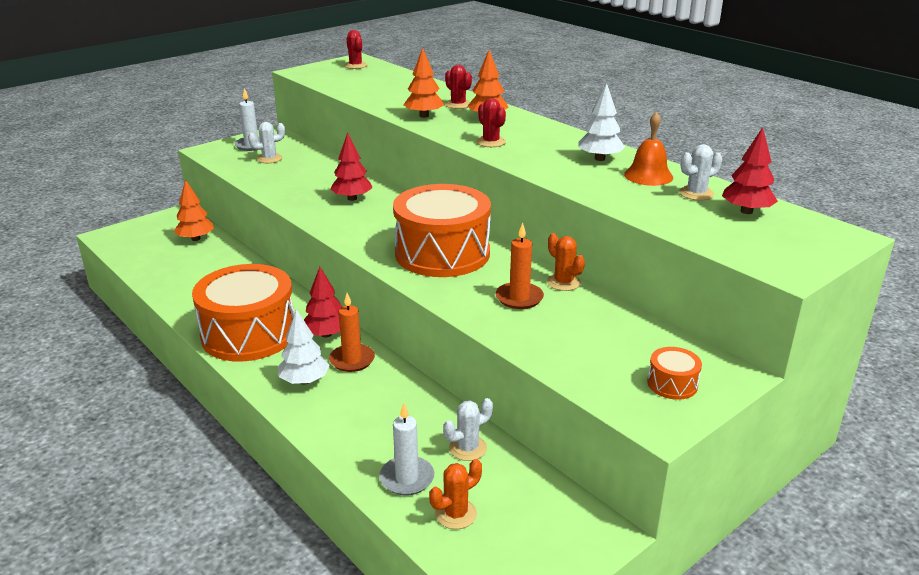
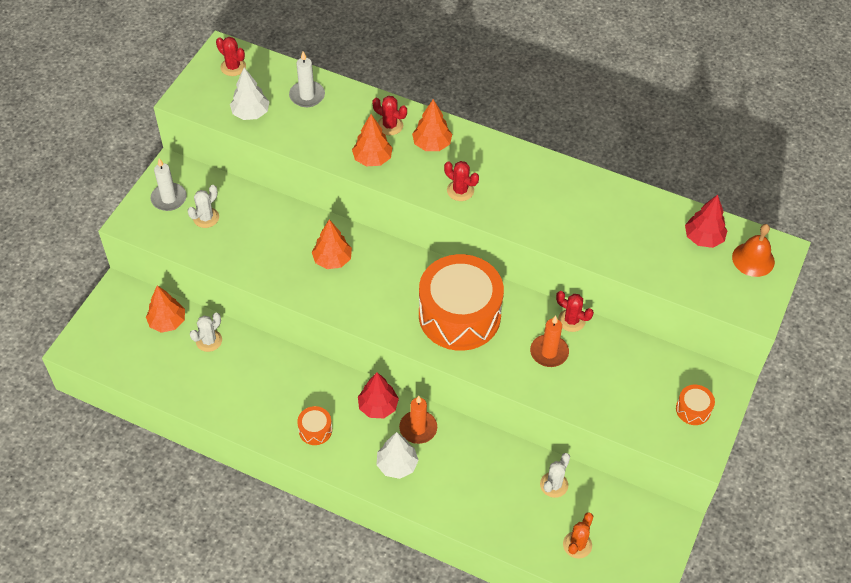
camera: 25 degrees left, 25 degrees up
orange drum [192,264,295,362] -> orange drum [297,406,332,445], size x0.41
red tree [330,132,373,201] -> orange tree [312,219,352,269]
white candle [379,403,434,495] -> white candle moved to [289,51,325,107]
orange cactus [547,233,585,291] -> red cactus [556,291,594,332]
white tree [578,83,625,161] -> white tree moved to [230,68,270,120]
orange bell [624,112,673,186] -> orange bell moved to [732,224,775,277]
white cactus [679,144,722,201] -> white cactus moved to [190,313,222,352]

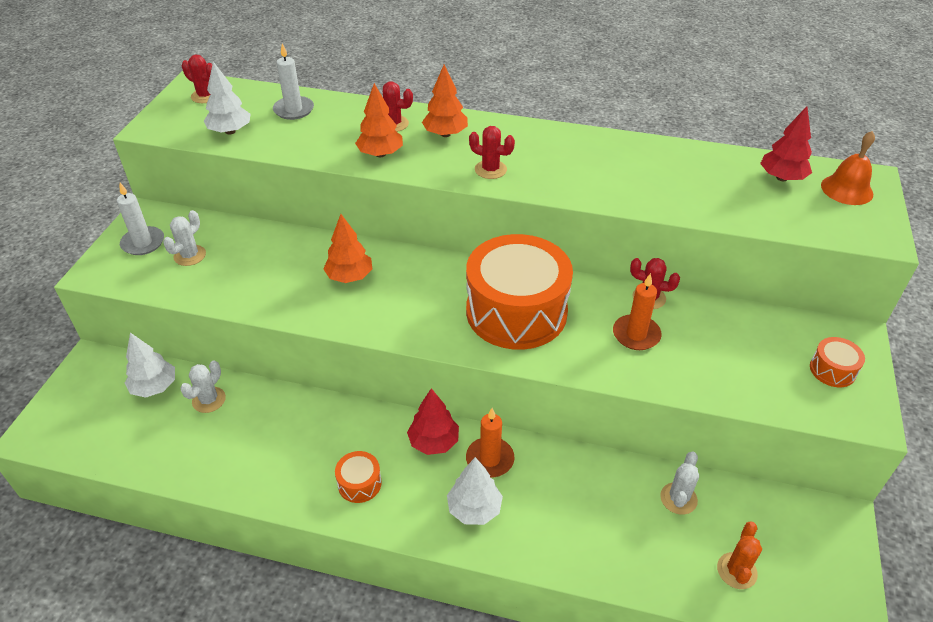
camera: 10 degrees left, 10 degrees down
orange tree [146,286,185,333] -> white tree [125,333,175,398]

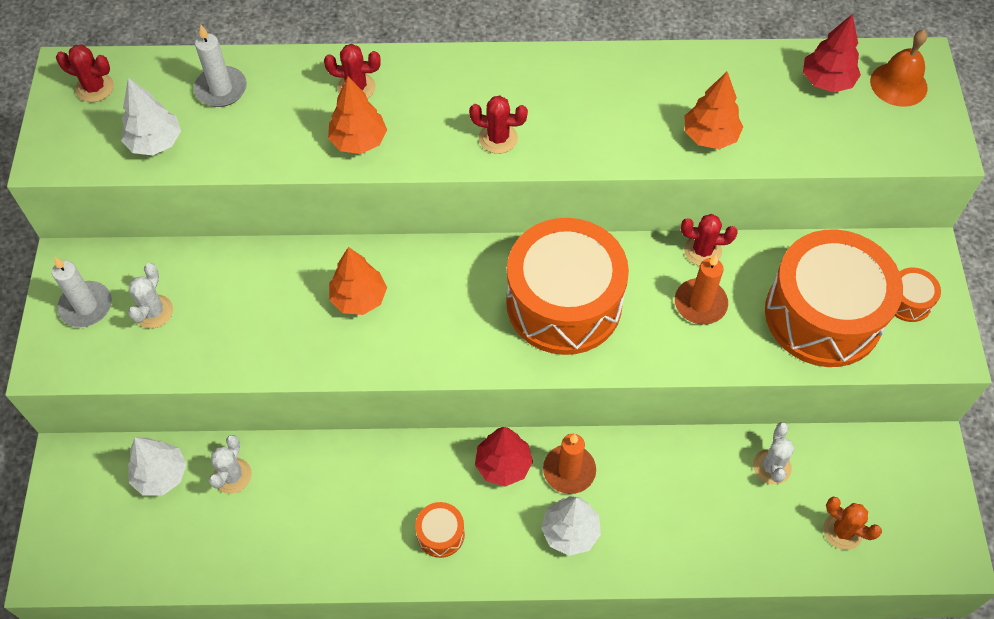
camera: 15 degrees left, 15 degrees up
orange tree [422,64,468,137] -> orange tree moved to [685,72,743,149]
orange cactus [717,522,762,589] -> orange cactus turned 60 degrees counterclockwise [823,497,882,550]
none -> orange drum [765,230,903,367]

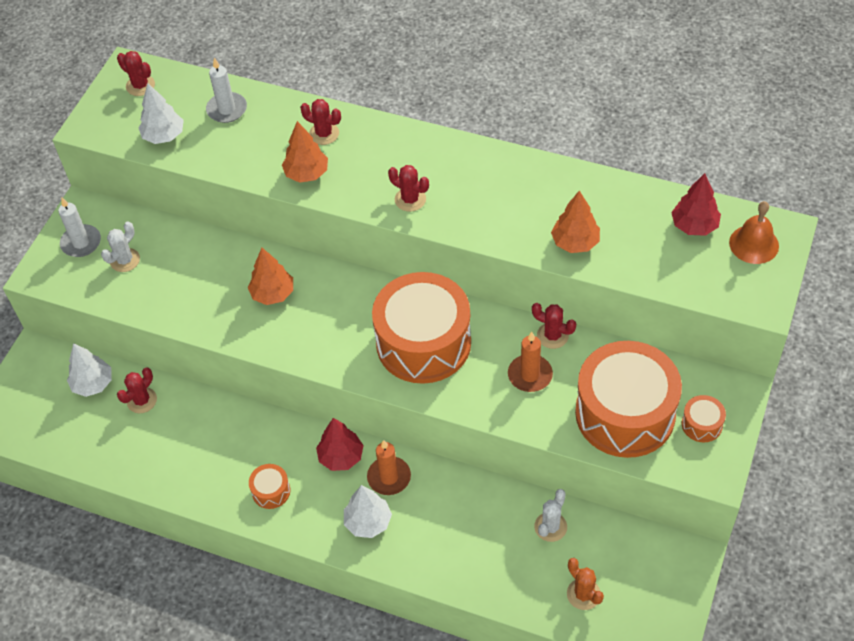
camera: 25 degrees right, 5 degrees down
white cactus [209,435,252,494] -> red cactus [117,367,157,413]

